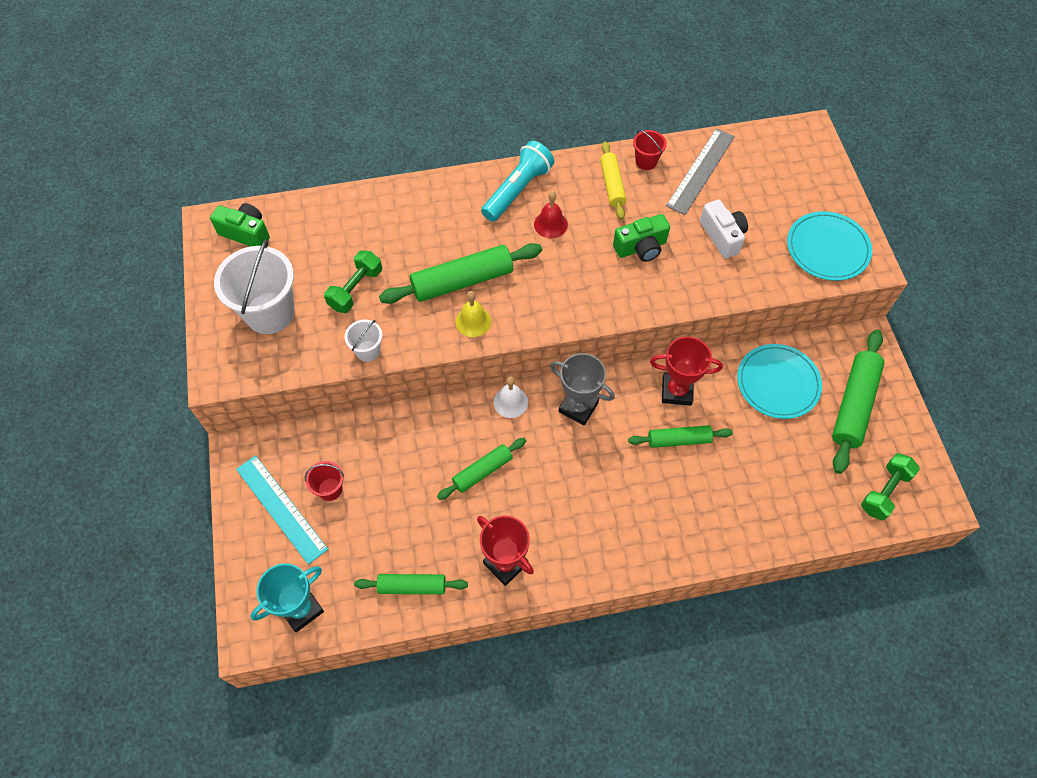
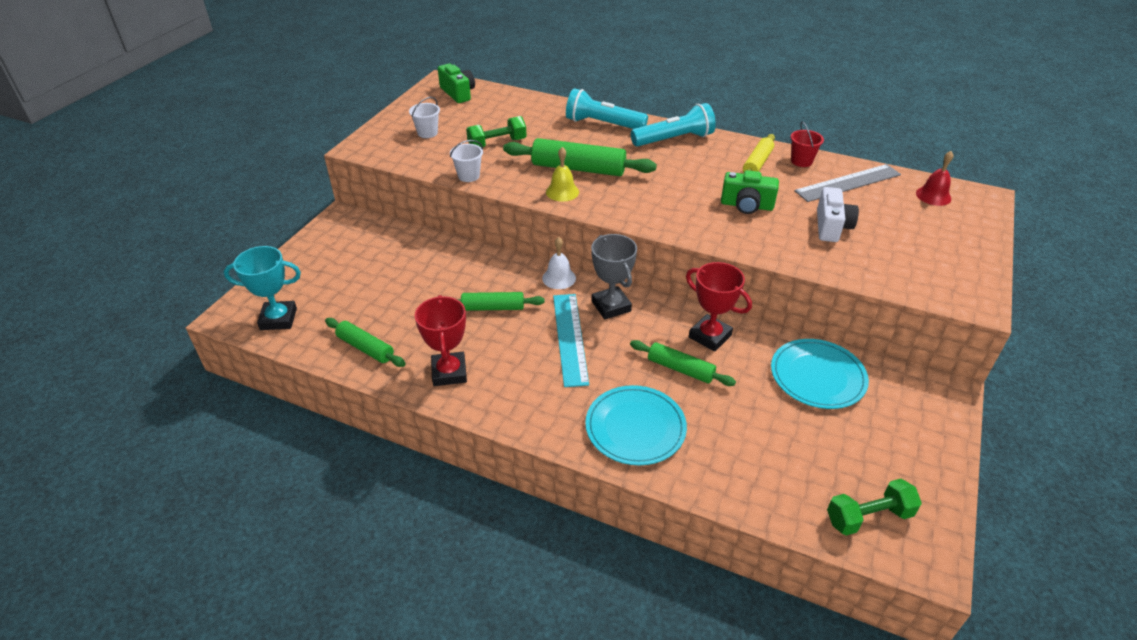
camera: 35 degrees right, 20 degrees down
white bucket [214,239,295,334] -> white bucket [409,97,440,138], size x0.48
turquoise ruler [236,455,328,565] -> turquoise ruler moved to [553,294,589,387]
red bucket [304,461,344,501] -> none
red bell [534,191,568,238] -> red bell moved to [916,151,954,206]
turquoise plate [787,211,872,281] -> turquoise plate moved to [585,385,687,466]
green rolling pin [832,329,885,474] -> none
none -> turquoise flashlight [566,88,648,129]

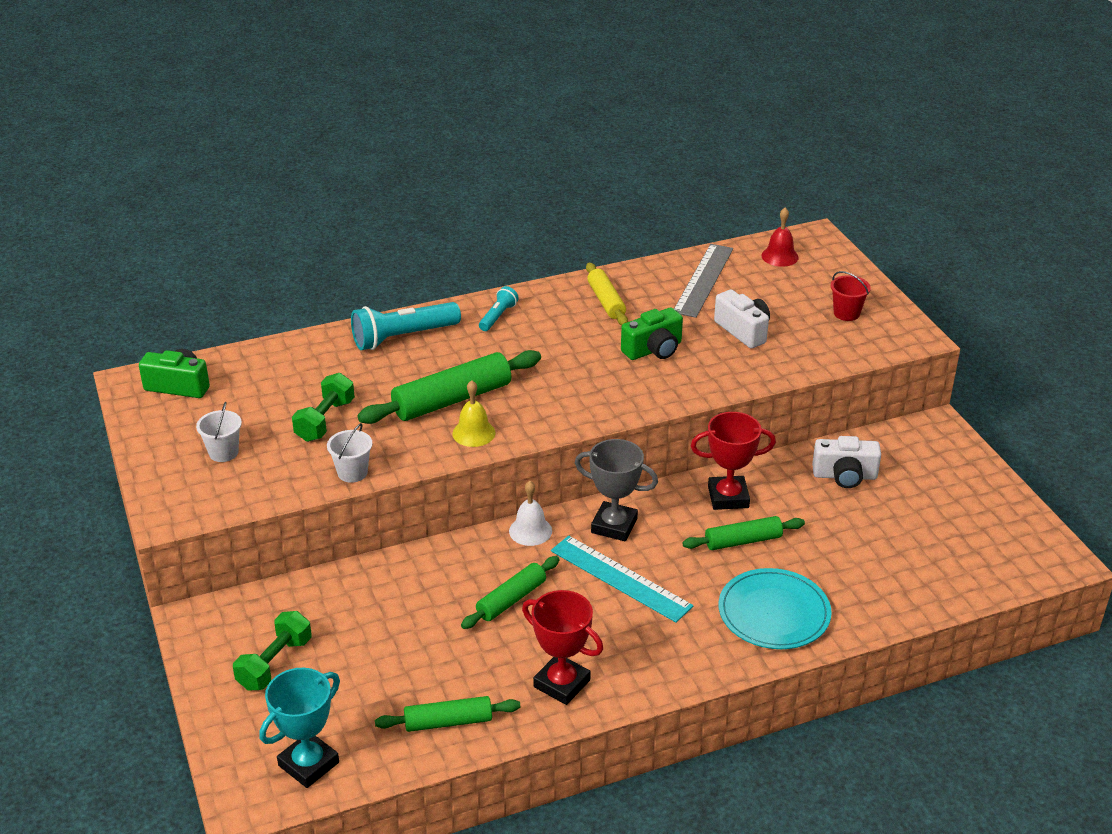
camera: 45 degrees left, 5 degrees down
turquoise flashlight [631,103,716,147] -> turquoise flashlight [479,286,519,331], size x0.53
turquoise plate [771,339,869,409] -> white camera [812,436,881,488]
red bucket [791,121,824,167] -> red bucket moved to [831,271,871,321]
green dumbbell [827,479,922,536] -> green dumbbell moved to [233,611,312,691]

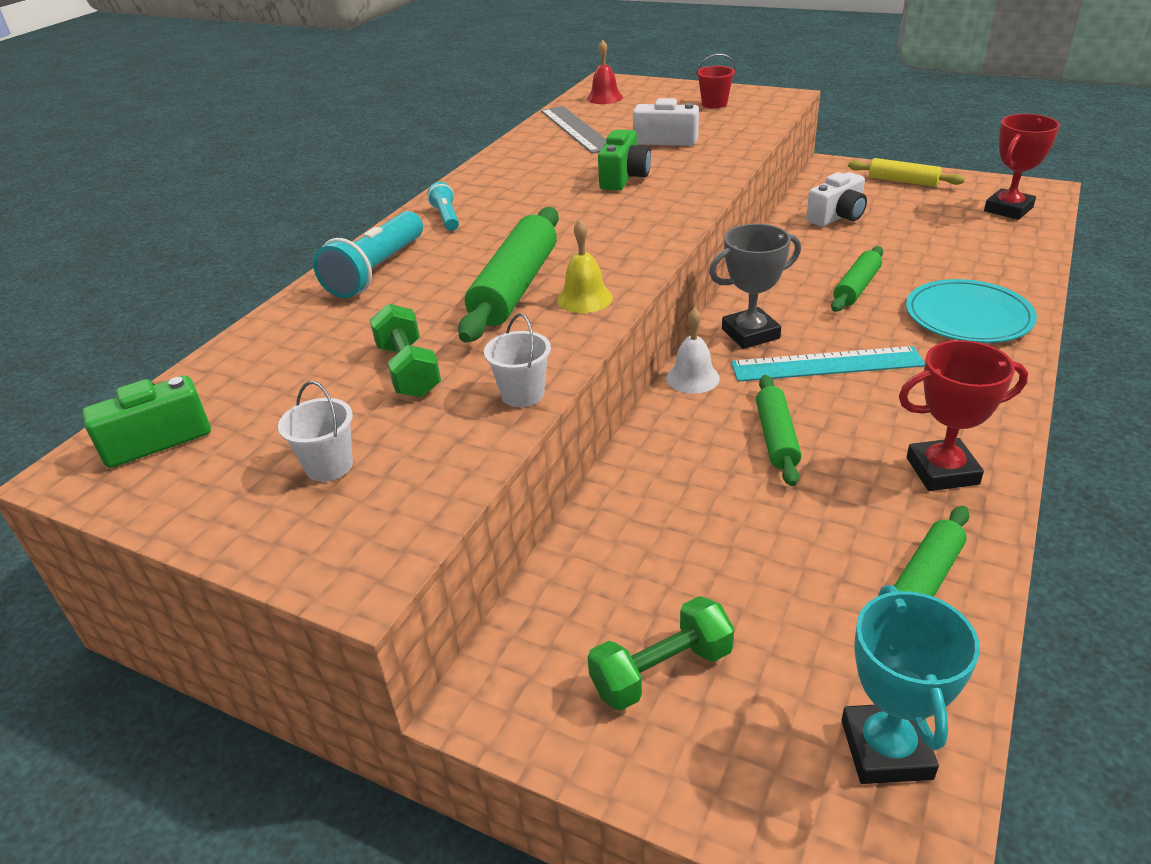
camera: 40 degrees left, 0 degrees up
green dumbbell [233,611,312,691] -> green dumbbell turned 75 degrees clockwise [588,596,734,711]
yellow rolling pin [586,263,628,325] -> yellow rolling pin moved to [848,158,965,187]
red trophy [691,412,776,510] -> red trophy moved to [984,114,1060,220]

